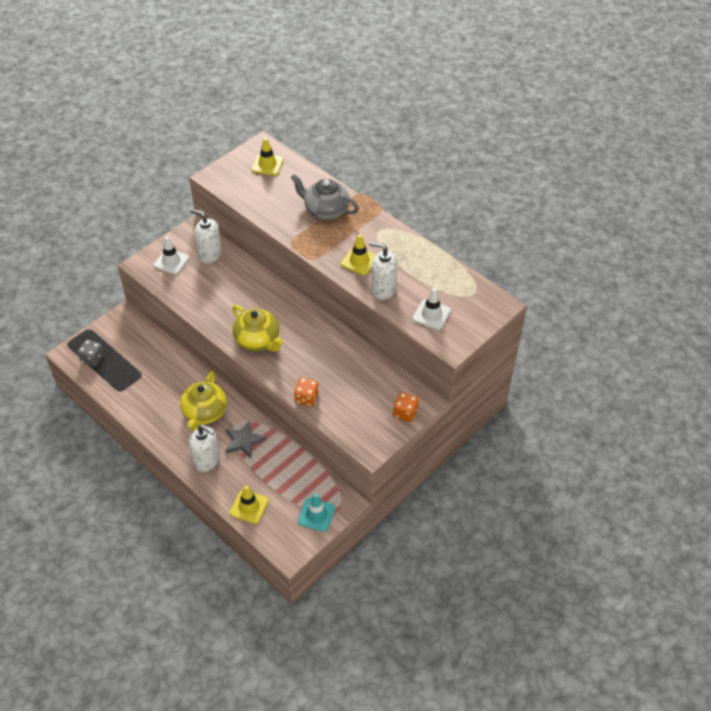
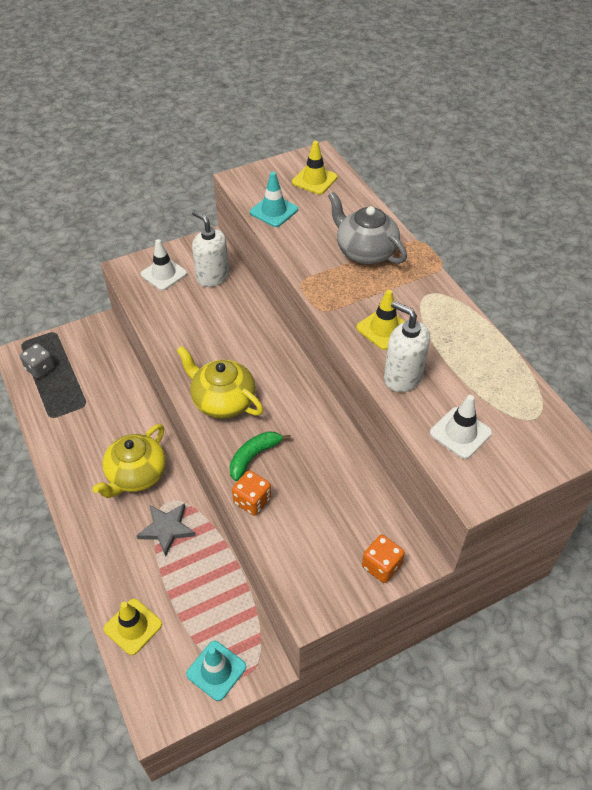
camera: 20 degrees right, 0 degrees up
white soap dispenser [189,424,220,472] -> none
yellow teapot [232,305,283,352] -> yellow teapot turned 150 degrees clockwise [176,346,264,419]
none -> green banana [229,431,291,481]
none -> turquoise traffic cone [250,172,298,227]

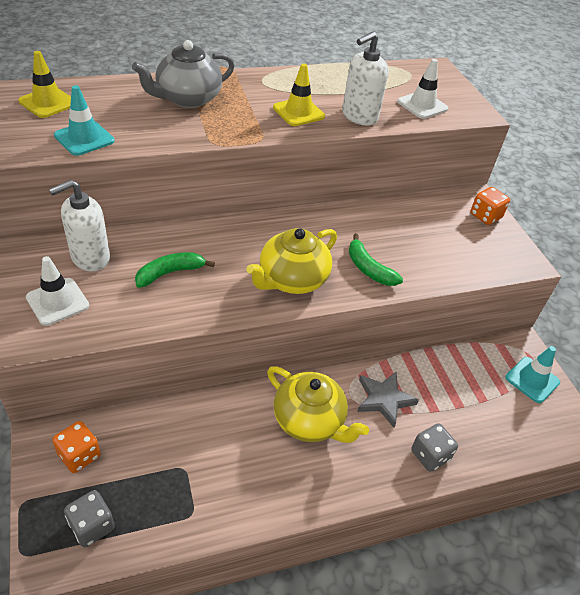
camera: 85 degrees left, 5 degrees down
yellow traffic cone [103,599,162,655] -> none
orange dice [232,470,271,516] -> orange dice moved to [52,421,101,473]
none -> green banana [135,252,215,288]
none -> grey dice [411,423,458,472]

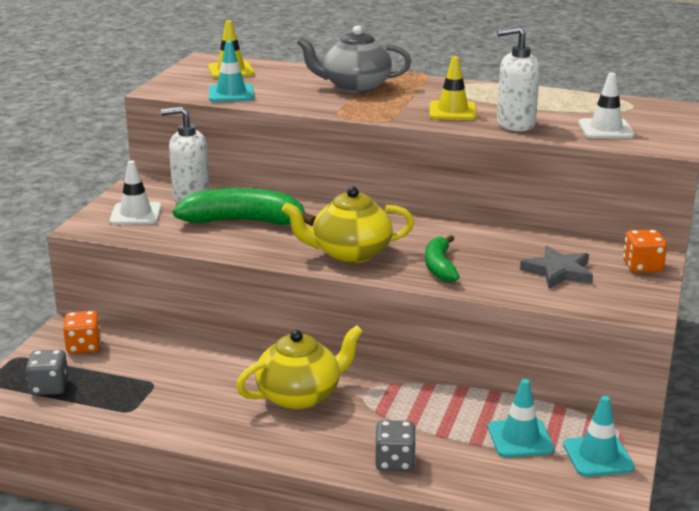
camera: 40 degrees right, 20 degrees down
green banana [135,252,215,288] -> green banana [173,188,316,226], size x1.70
yellow teapot [267,366,369,443] -> yellow teapot turned 105 degrees counterclockwise [236,325,363,410]
grey star [357,372,419,428] -> grey star moved to [520,246,593,288]
none -> turquoise traffic cone [488,379,554,458]

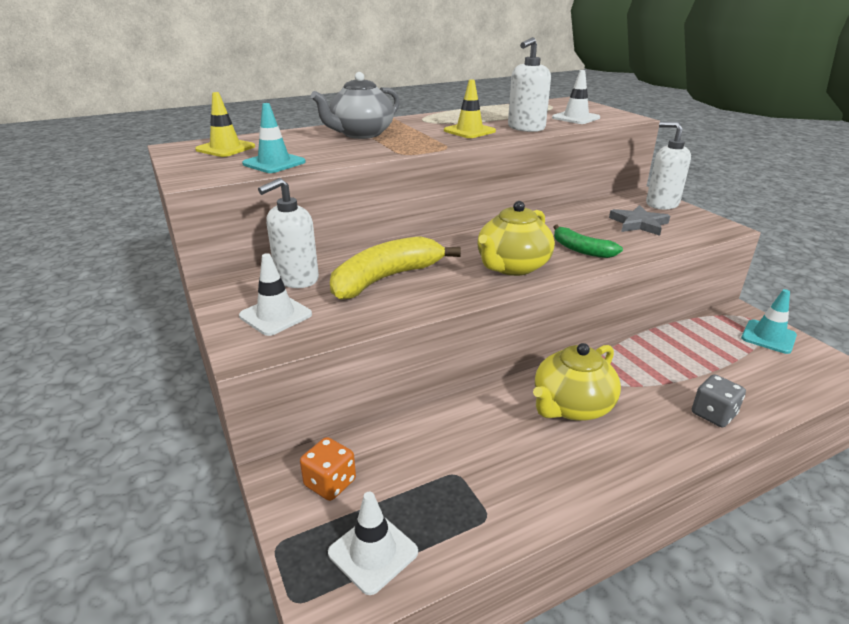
camera: 45 degrees left, 5 degrees up
grey dice [26,350,69,395] -> white traffic cone [328,492,418,595]
green banana [173,188,316,226] -> yellow banana [330,236,461,300]
yellow teapot [236,325,363,410] -> yellow teapot turned 150 degrees counterclockwise [533,343,621,421]
turquoise traffic cone [488,379,554,458] -> none
orange dice [623,230,667,273] -> white soap dispenser [646,122,691,210]

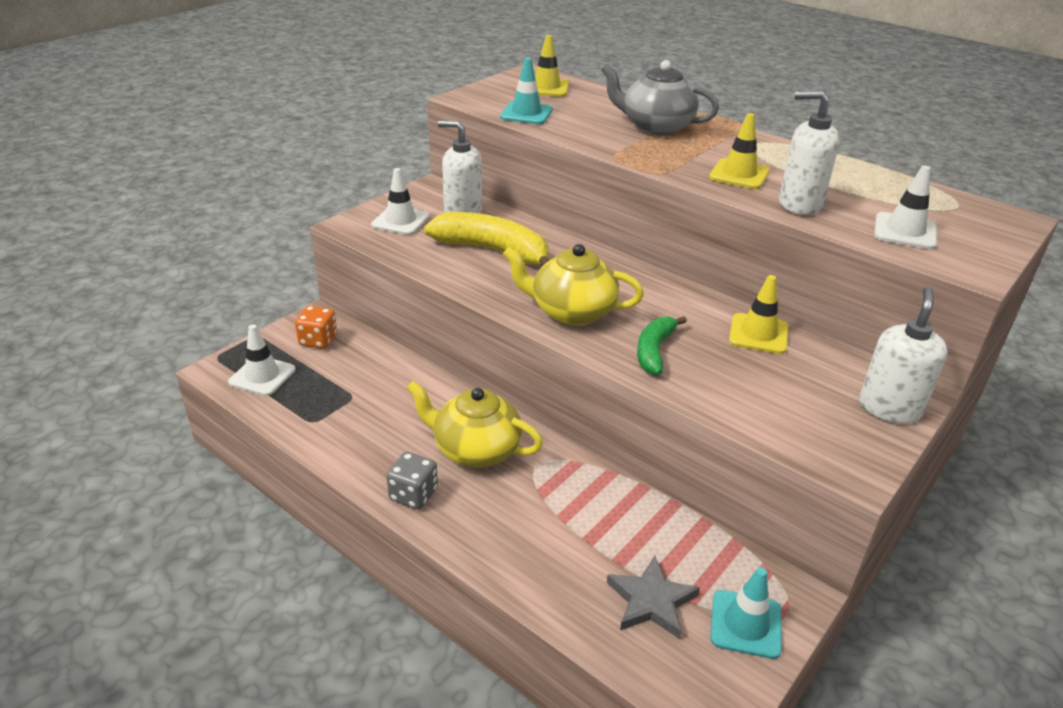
camera: 65 degrees right, 5 degrees up
grey star [609,205,670,236] -> grey star moved to [607,556,700,639]
grey dice [692,374,746,427] -> grey dice moved to [386,452,438,509]
none -> yellow traffic cone [729,275,788,354]

